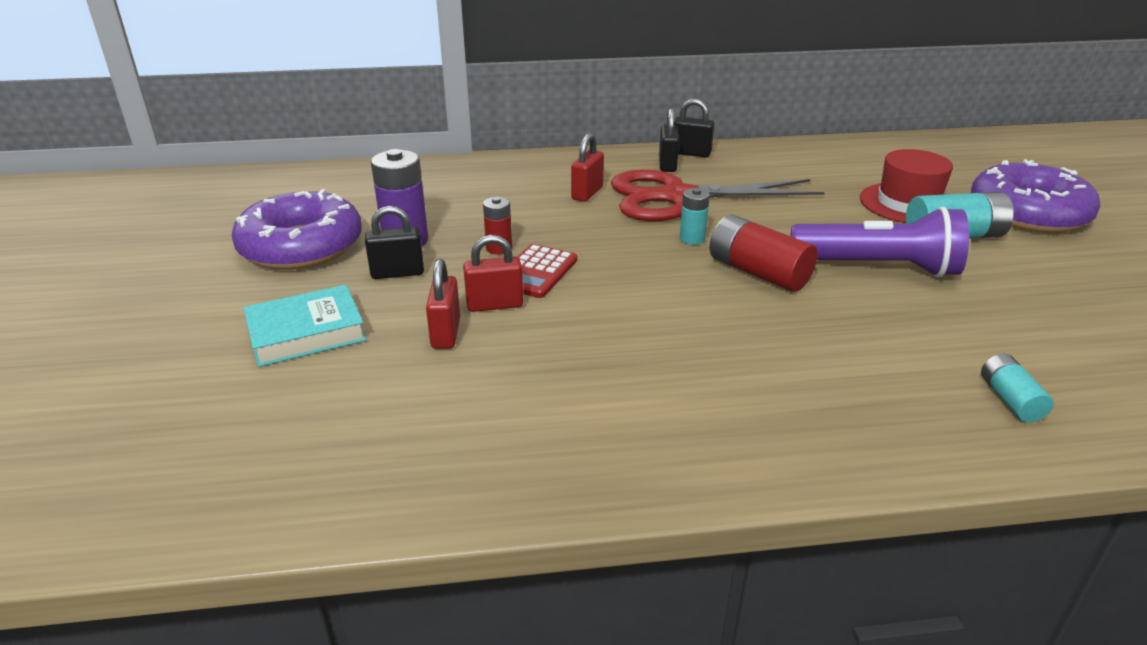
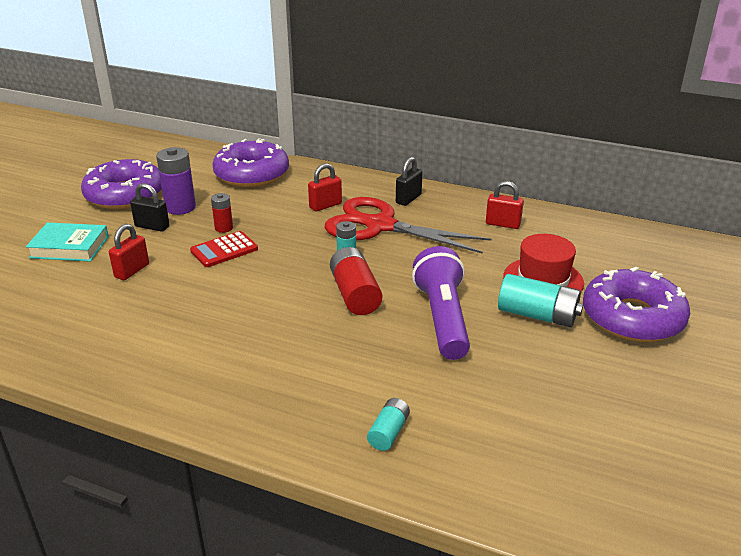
camera: 30 degrees right, 0 degrees up
red padlock [463,235,523,312] -> red padlock moved to [486,181,524,229]
black padlock [674,99,714,158] -> none
purple flashlight [791,206,969,278] -> purple flashlight turned 135 degrees counterclockwise [412,246,470,360]
none -> purple donut [212,138,289,187]

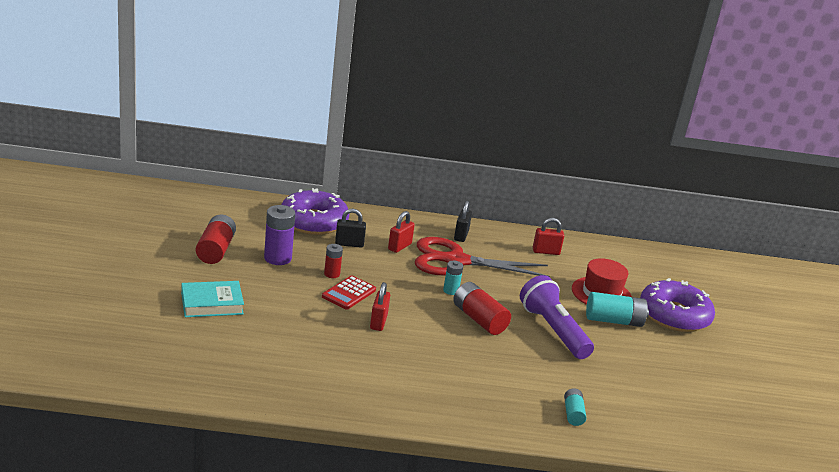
camera: 25 degrees left, 5 degrees down
purple donut [81,159,162,209] -> red battery [196,214,236,264]
red padlock [109,224,149,280] -> red padlock moved to [370,282,390,331]
black padlock [130,183,170,232] -> black padlock moved to [335,209,366,248]

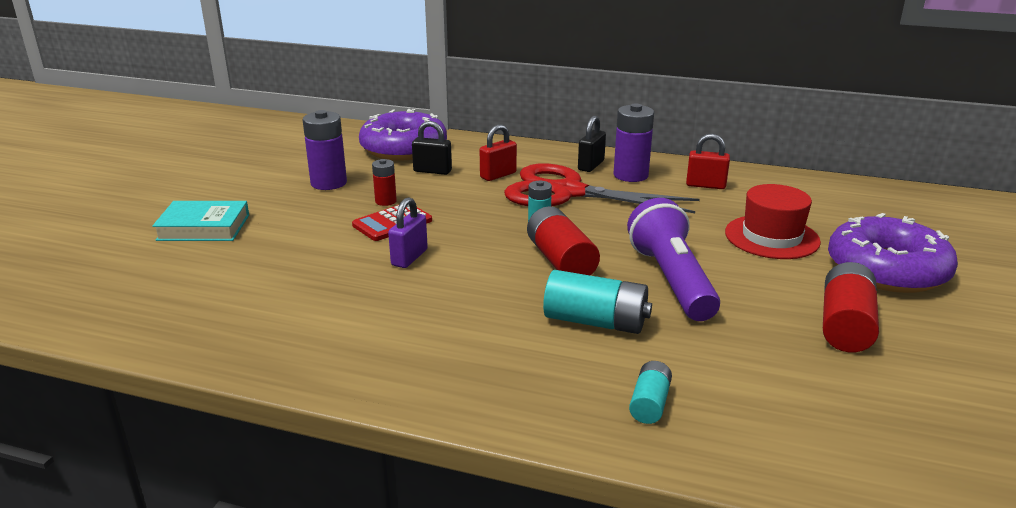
camera: 20 degrees right, 0 degrees up
red battery [196,214,236,264] -> red battery moved to [823,262,879,352]
red padlock [370,282,390,331] -> purple padlock [388,197,428,268]
turquoise battery [586,292,649,327] -> turquoise battery moved to [543,270,652,334]
none -> purple battery [613,103,654,182]

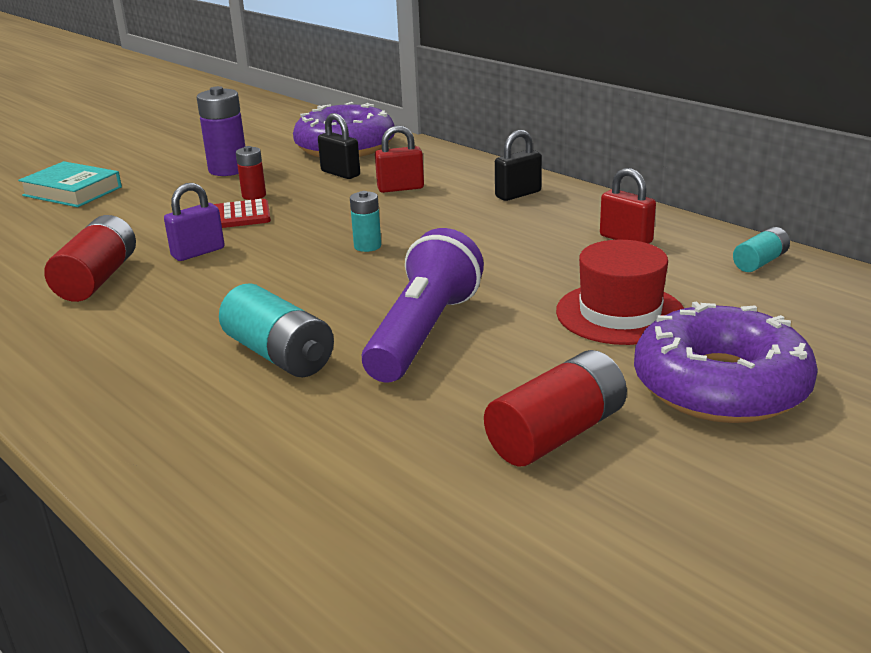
camera: 30 degrees right, 0 degrees up
red scissors [504,163,700,213] -> none
red battery [527,206,600,275] -> red battery moved to [44,215,136,302]
purple battery [613,103,654,182] -> none
turquoise battery [629,361,672,424] -> turquoise battery moved to [733,227,790,272]

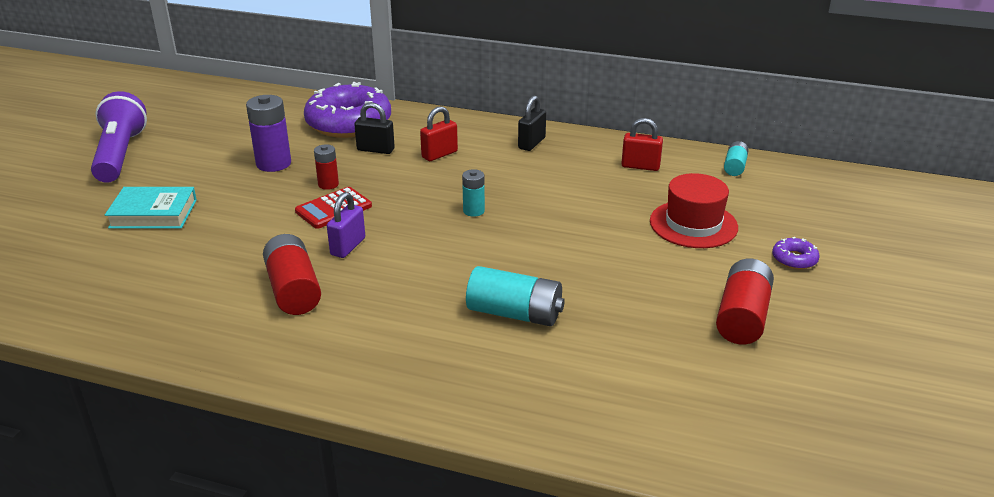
camera: 30 degrees left, 5 degrees up
purple flashlight [362,228,484,383] -> purple flashlight moved to [91,91,147,183]
purple donut [634,302,818,423] -> purple donut [772,237,820,269], size x0.41

